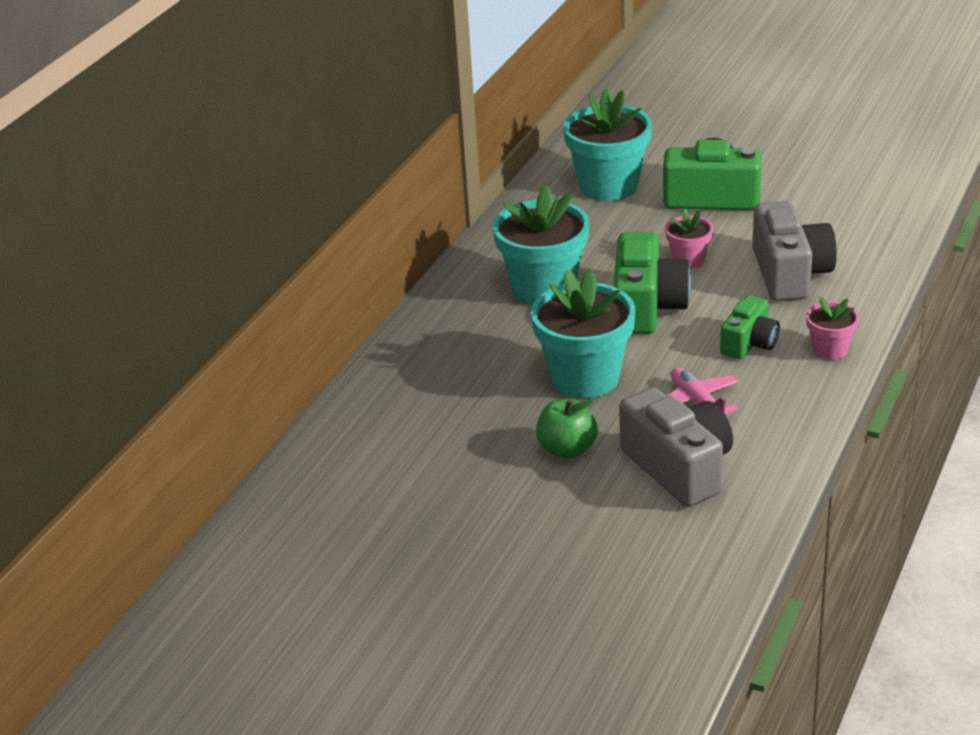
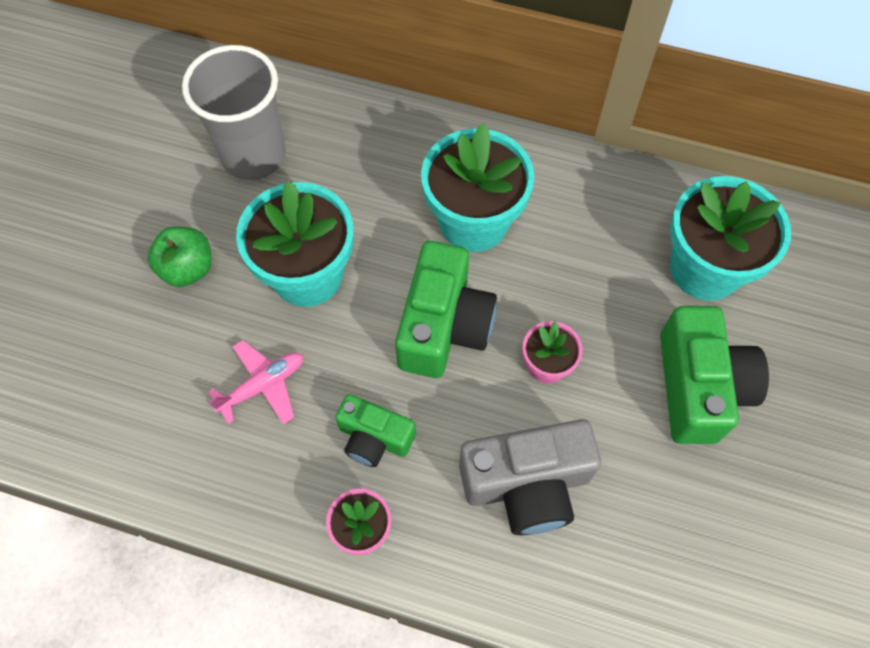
camera: 80 degrees right, 30 degrees up
green camera [613,232,691,334] -> green camera turned 75 degrees counterclockwise [395,241,497,378]
grey camera [619,387,733,507] -> none
none -> grey cup [182,45,286,180]

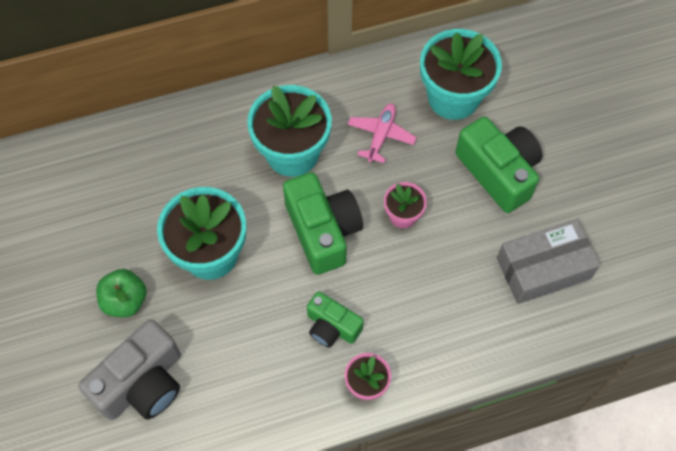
camera: 35 degrees left, 0 degrees up
grey cup [182,45,286,180] -> none
pink plane [208,340,303,424] -> pink plane moved to [348,104,417,163]
green camera [335,394,416,467] -> green camera turned 45 degrees clockwise [307,291,364,348]
grey camera [459,419,601,535] -> grey camera moved to [78,319,181,420]
none -> grey box [497,219,600,304]

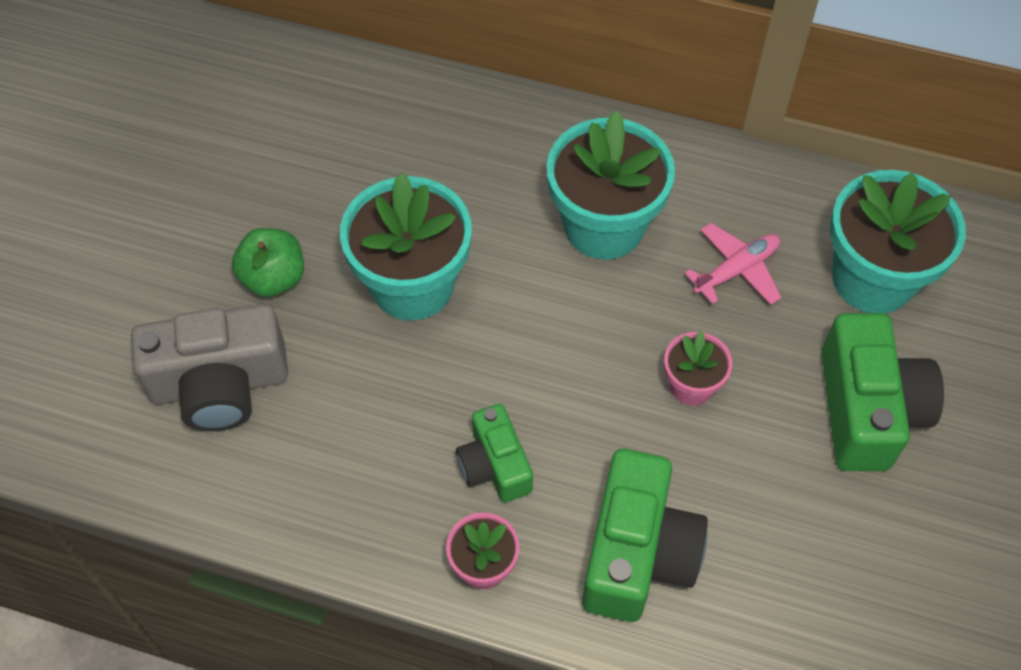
camera: 35 degrees right, 5 degrees down
green camera [283,172,363,275] -> green camera moved to [582,449,708,622]
grey box [497,219,600,304] -> none

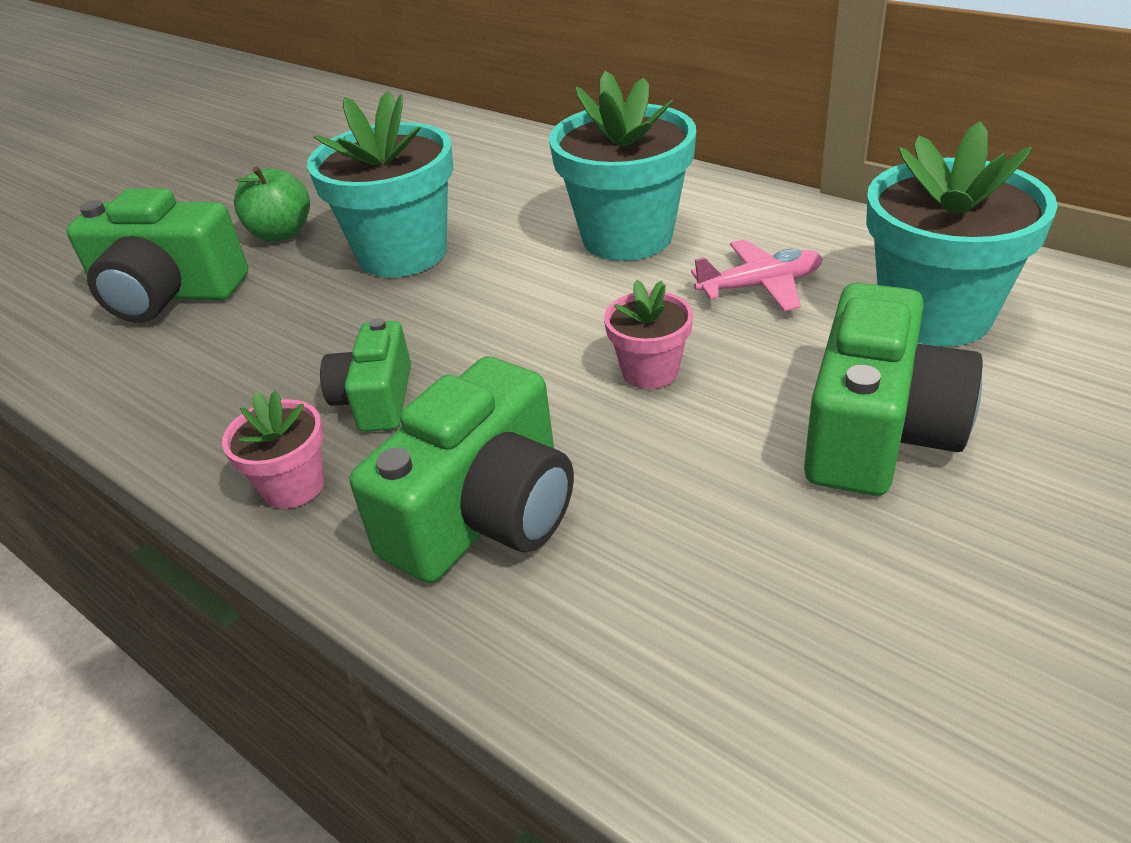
camera: 25 degrees right, 20 degrees down
grey camera [131,304,288,431] -> green camera [66,188,248,323]

